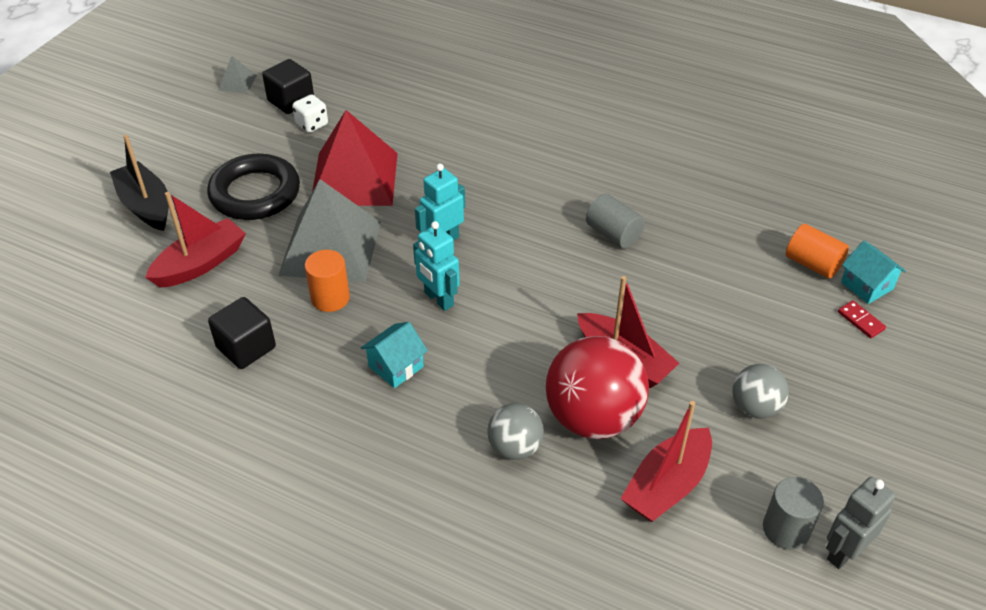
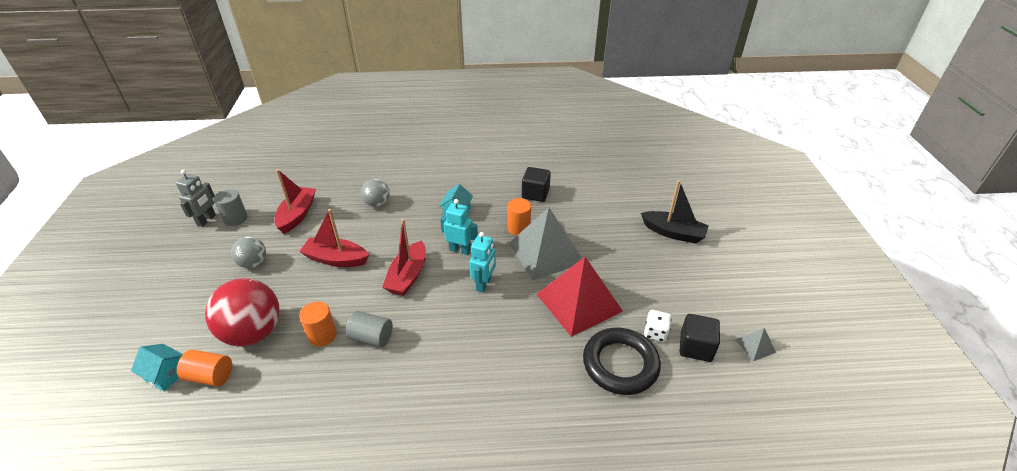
camera: 150 degrees right, 5 degrees down
red boat [145,192,246,288] -> red boat moved to [382,219,426,296]
black ring [207,154,300,220] -> black ring moved to [583,327,661,395]
red ball [546,336,649,439] -> red ball moved to [205,278,280,346]
red domino [838,300,886,338] -> none
none -> orange cylinder [299,301,337,347]

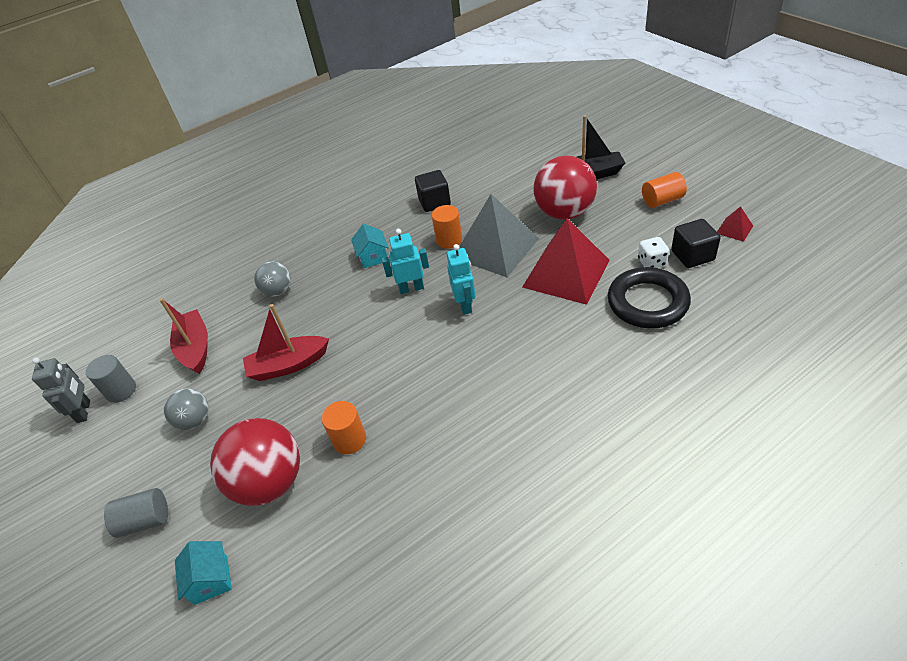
camera: 25 degrees left, 5 degrees up
turquoise house [131,344,183,391] -> turquoise house turned 75 degrees clockwise [175,541,232,605]
orange cylinder [177,350,232,386] -> orange cylinder moved to [642,172,687,208]
grey cylinder [346,311,393,347] -> grey cylinder moved to [104,488,168,538]
red boat [382,219,426,296] -> none
grey pyramid [736,328,776,361] -> red pyramid [717,206,753,242]
none -> red ball [534,156,597,220]

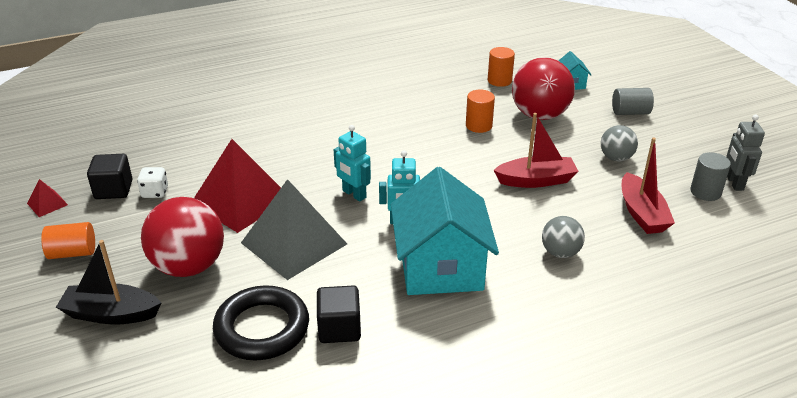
camera: 175 degrees left, 10 degrees down
turquoise house [351,224,389,268] -> turquoise house [391,167,499,295], size x2.31
orange cylinder [431,205,462,249] -> orange cylinder moved to [488,47,515,87]
turquoise robot [447,244,476,315] -> turquoise robot turned 45 degrees counterclockwise [334,125,371,201]
black ring [608,267,691,329] -> black ring moved to [213,285,309,360]

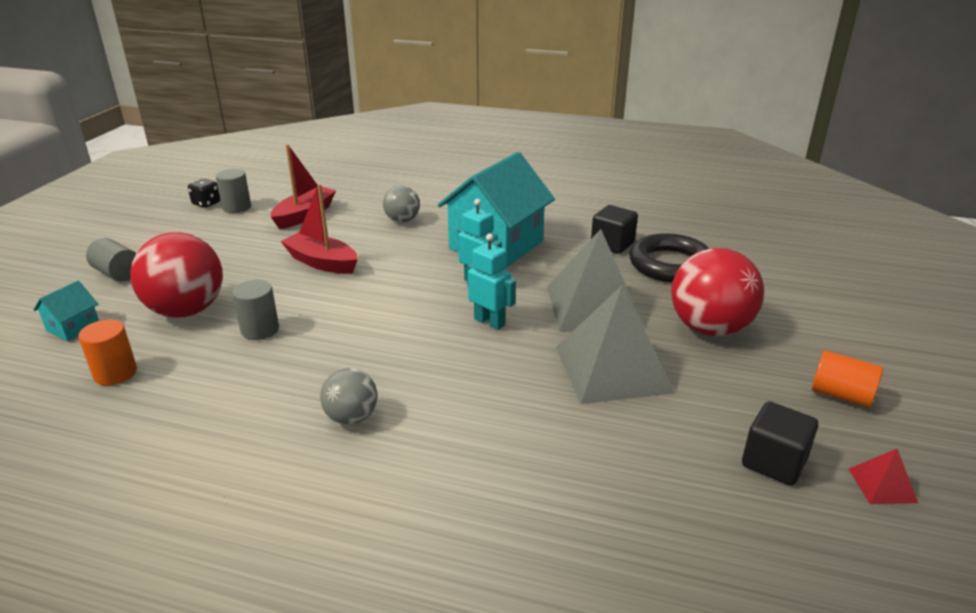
camera: 140 degrees left, 5 degrees down
black boat [56,240,161,324] -> none
white dice [137,167,168,198] -> none
red pyramid [194,139,281,233] -> grey pyramid [556,285,675,404]
turquoise robot [334,125,371,201] -> turquoise robot turned 45 degrees counterclockwise [467,233,516,330]
orange cylinder [466,89,495,133] -> grey cylinder [232,280,279,340]
grey ball [601,125,638,162] -> grey ball moved to [320,368,377,425]
grey robot [726,114,765,191] -> black dice [188,179,220,208]

